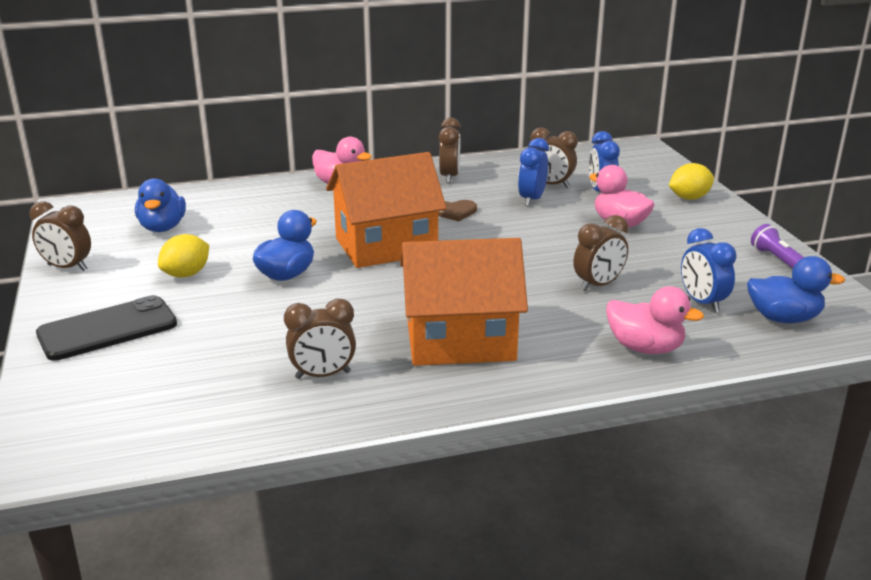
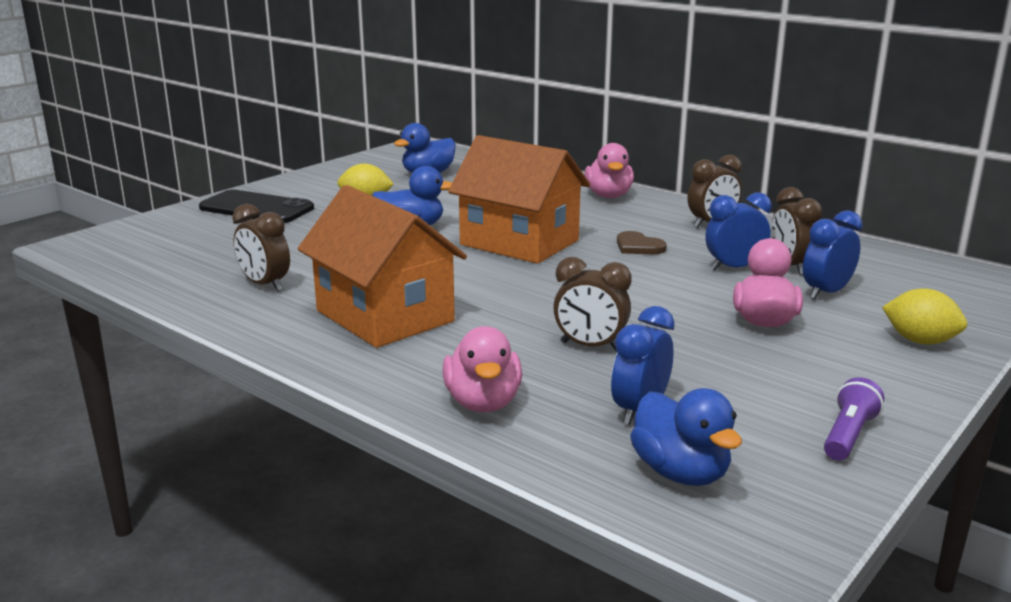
camera: 55 degrees right, 5 degrees down
brown clock [30,201,91,271] -> none

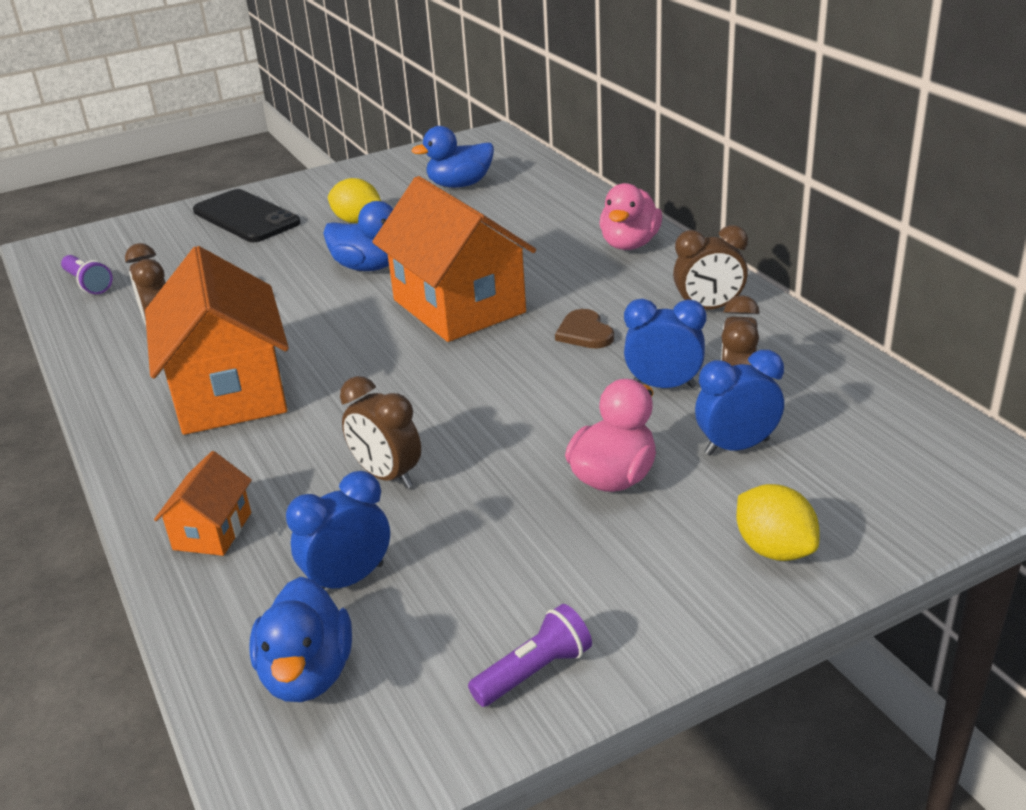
camera: 25 degrees right, 10 degrees up
pink duck [443,326,522,412] -> orange house [154,451,252,556]
none -> purple flashlight [61,255,113,294]

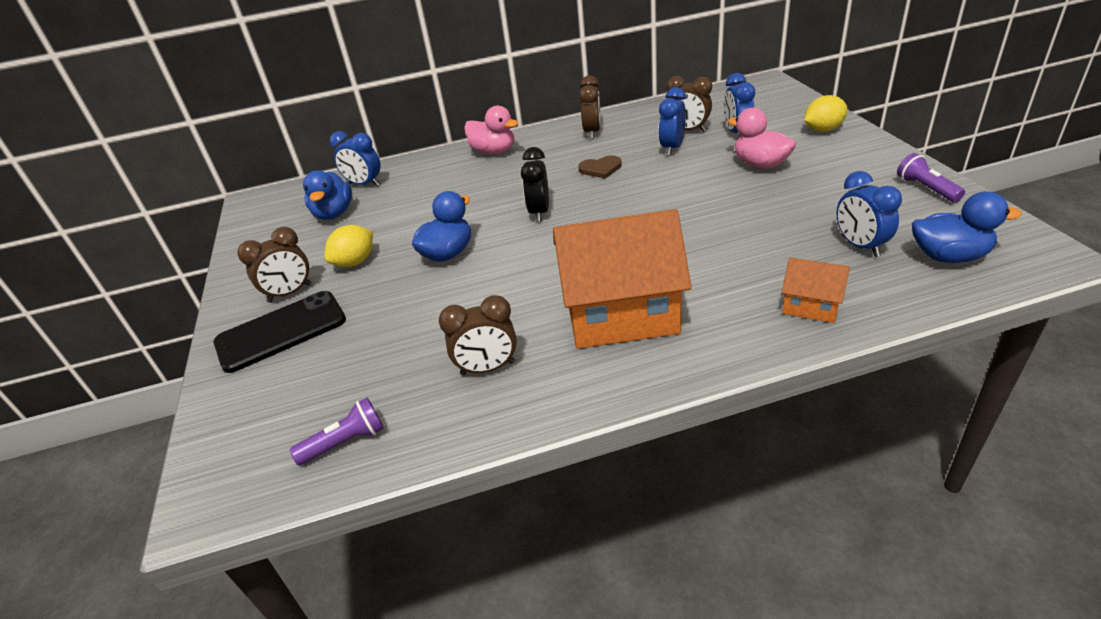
camera: 75 degrees left, 5 degrees up
brown clock [340,376,421,489] -> brown clock moved to [237,227,311,303]
orange house [372,176,536,342] -> black clock [521,147,549,222]
none -> blue clock [330,131,381,186]

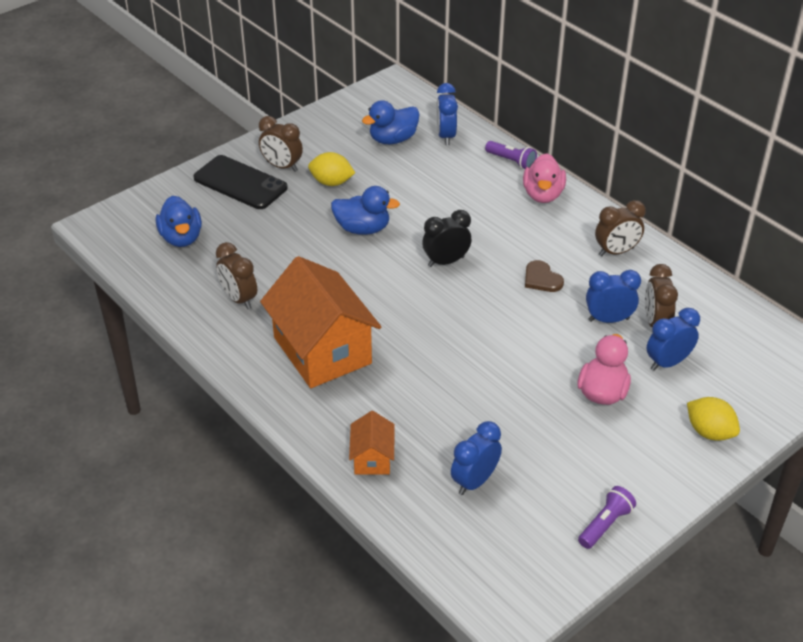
camera: 60 degrees right, 5 degrees up
purple flashlight [290,398,384,465] -> purple flashlight moved to [485,141,537,169]
blue duck [912,191,1022,263] -> blue duck moved to [156,196,202,247]

